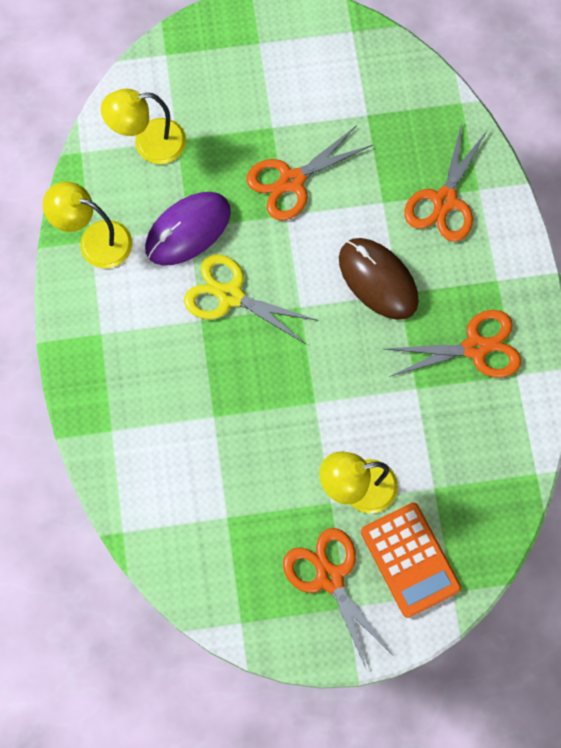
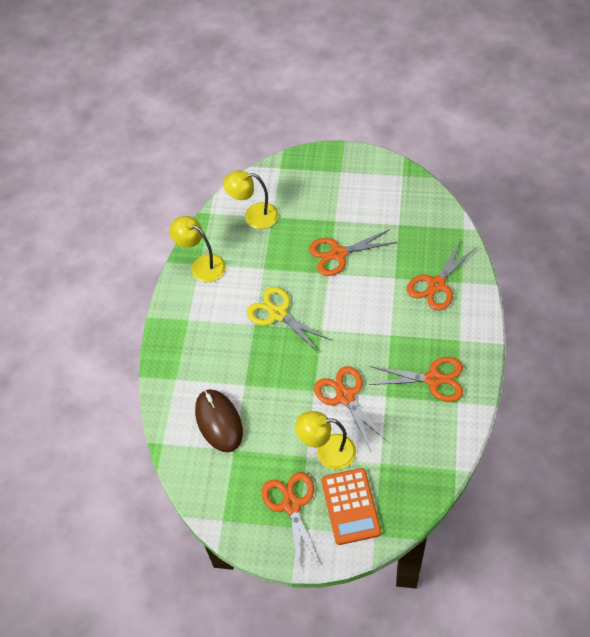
camera: 20 degrees right, 15 degrees down
purple mouse [145,192,231,266] -> none
brown mouse [339,238,419,320] -> brown mouse moved to [195,389,243,452]
none -> orange scissors [314,366,389,451]

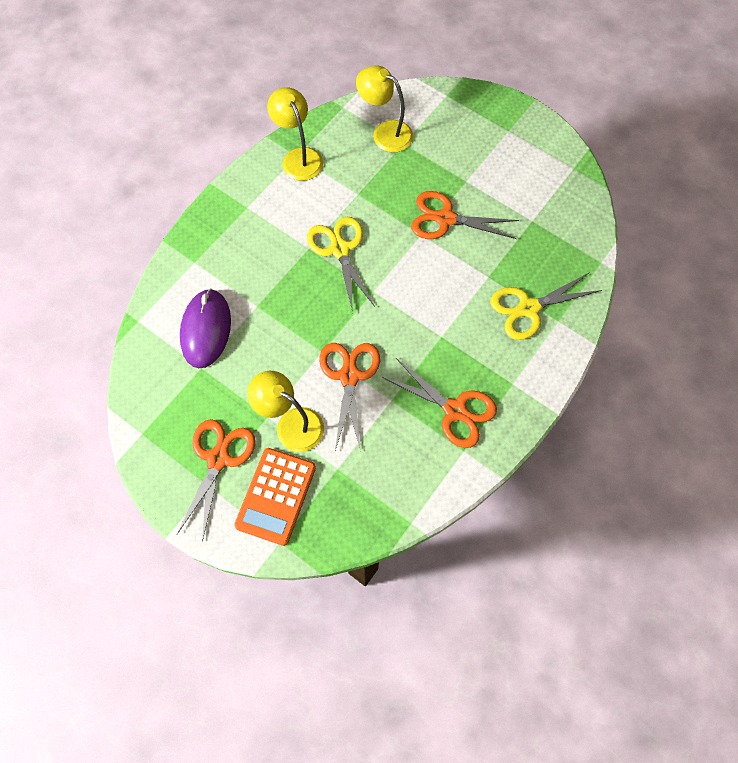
camera: 25 degrees right, 10 degrees up
brown mouse [195,389,243,452] -> purple mouse [180,289,231,368]
orange scissors [407,240,477,311] -> yellow scissors [491,272,602,340]

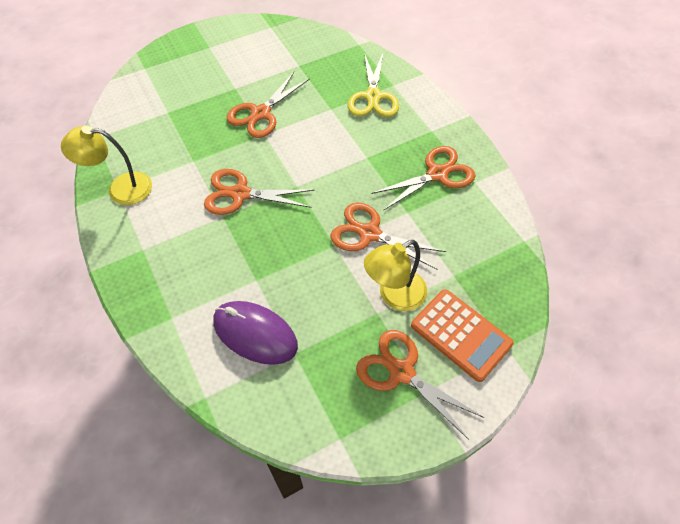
camera: 65 degrees left, 10 degrees down
yellow scissors [307,217,375,312] -> orange scissors [204,169,314,215]
yellow lamp [356,65,413,153] -> none

